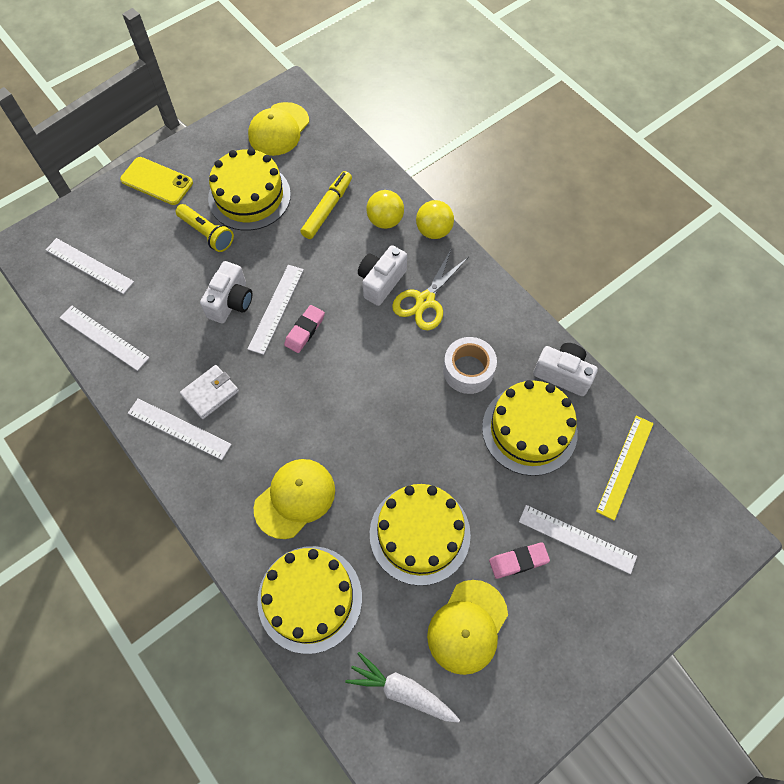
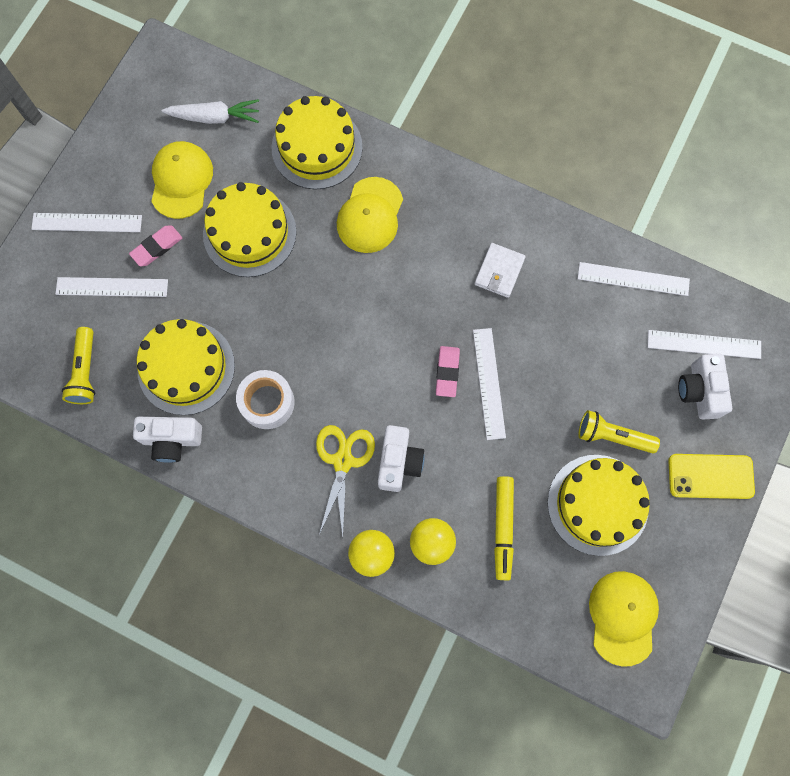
camera: 155 degrees right, 10 degrees up
white ruler [128,398,232,460] -> white ruler moved to [31,213,142,232]
white camera [200,261,252,324] -> white camera moved to [678,354,732,420]
yellow ruler [596,416,654,520] -> yellow flashlight [62,327,95,404]

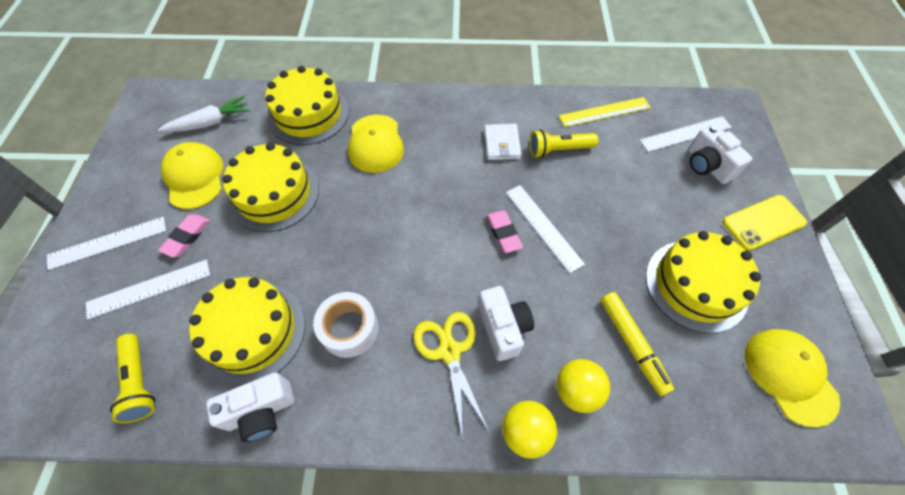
camera: 25 degrees left, 15 degrees down
white ruler [578,262,690,296] -> yellow ruler [559,97,651,127]
yellow flashlight [578,410,660,453] -> yellow flashlight moved to [529,130,598,158]

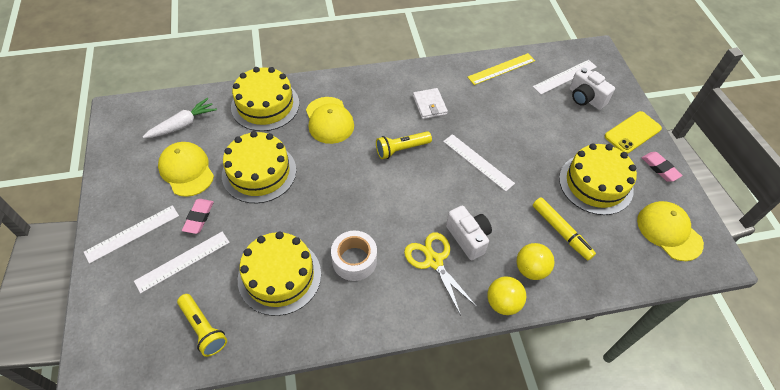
camera: 15 degrees left, 5 degrees down
white camera [206,372,294,442] -> none
pink eraser [486,210,523,253] -> pink eraser moved to [642,152,683,182]
yellow flashlight [529,130,598,158] -> yellow flashlight moved to [376,131,432,159]

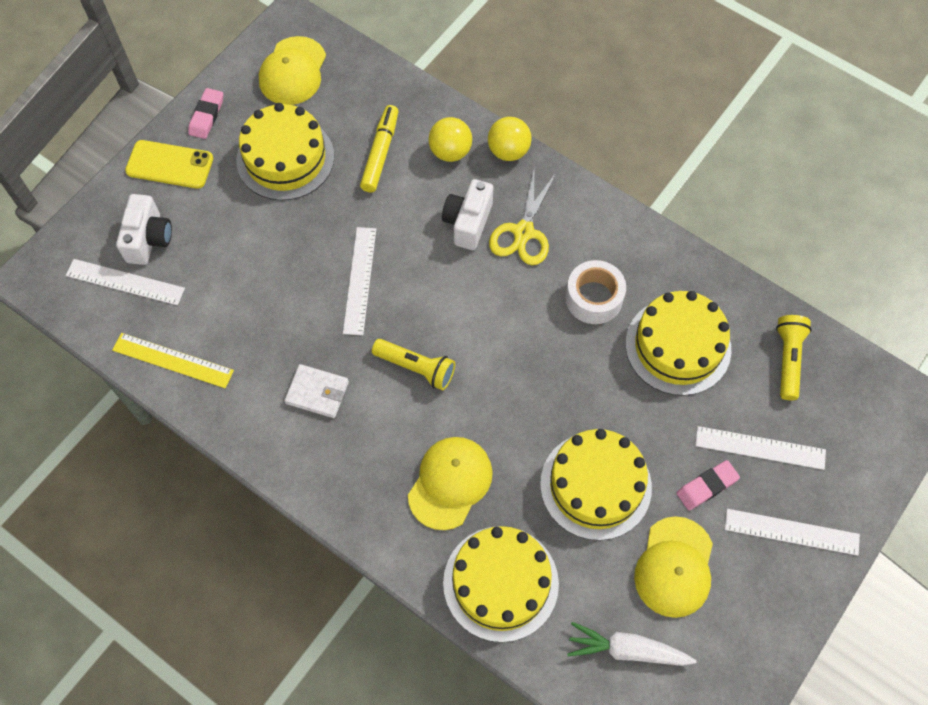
camera: 130 degrees left, 10 degrees up
white wallet [413,88,448,119] -> white wallet turned 75 degrees clockwise [284,364,349,418]

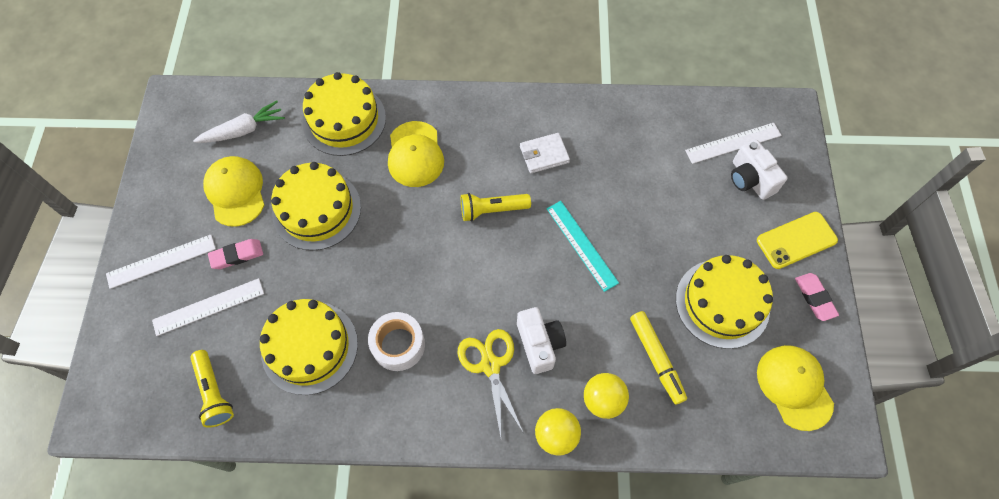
camera: 145 degrees right, 0 degrees up
yellow ruler [112,333,234,388] -> none
white ruler [343,227,376,336] -> turquoise ruler [547,201,619,292]
pink eraser [677,460,740,510] -> pink eraser turned 45 degrees clockwise [208,239,263,269]

